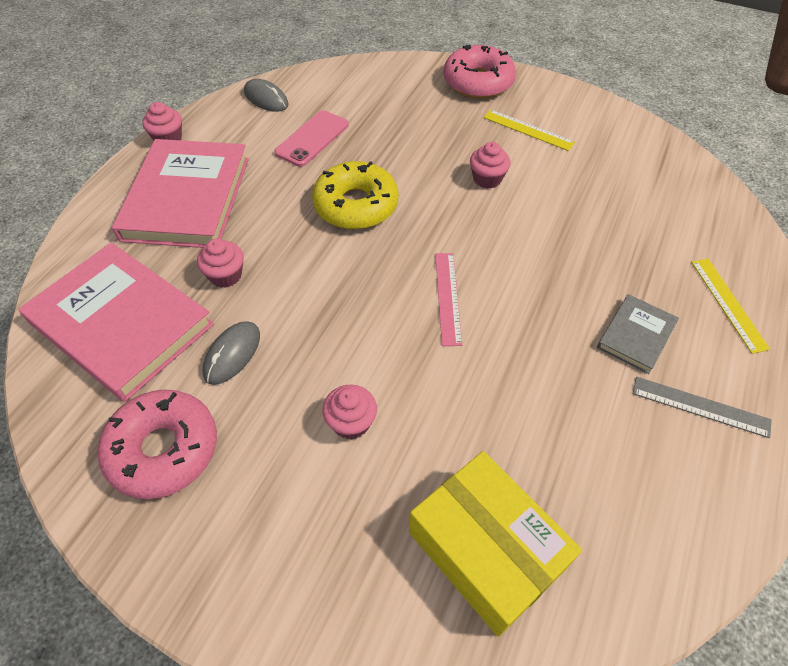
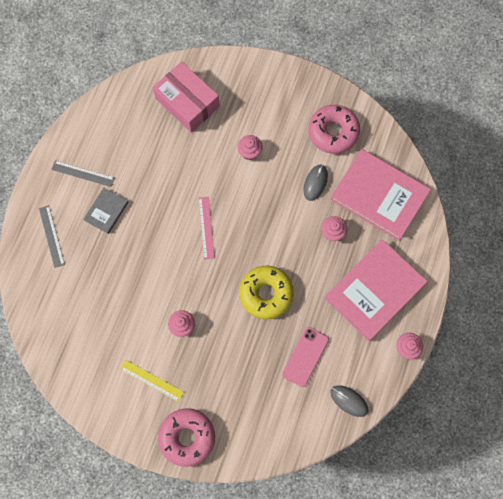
camera: 175 degrees right, 20 degrees up
pink book [112,139,249,248] -> pink book turned 45 degrees clockwise [325,239,427,341]
yellow box [409,451,582,637] -> pink box [153,61,220,132]
yellow ruler [691,259,770,354] -> grey ruler [39,205,65,268]

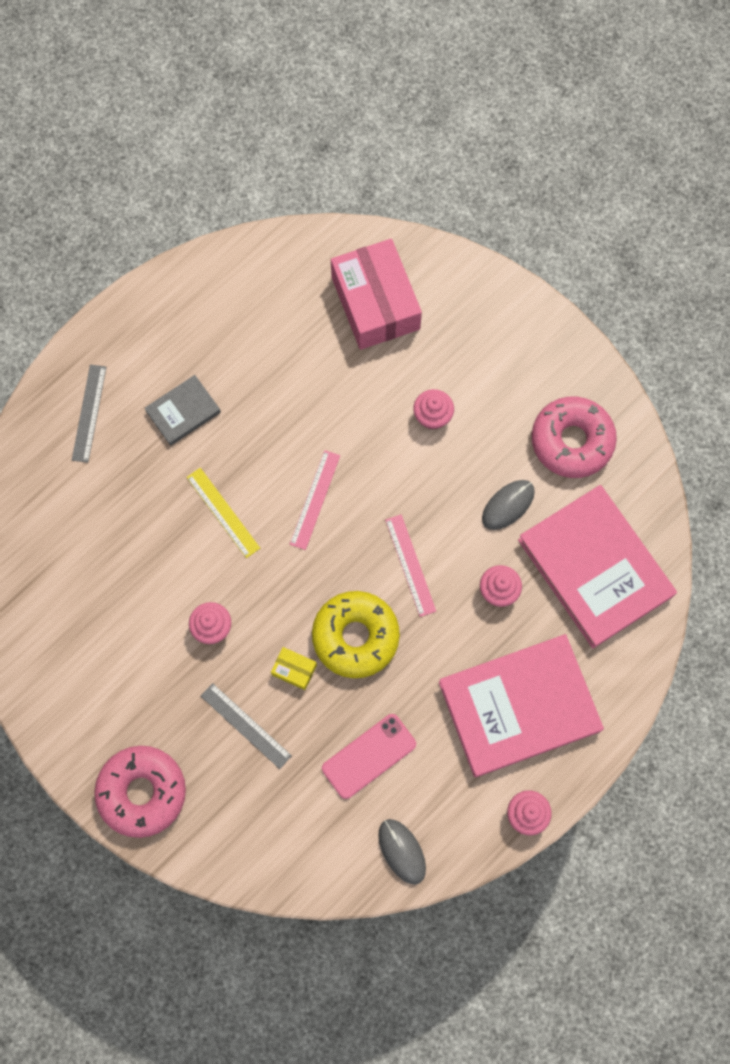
camera: 25 degrees right, 0 degrees up
grey ruler [51,160,115,187] -> grey ruler moved to [201,683,292,769]
yellow ruler [120,360,184,402] -> yellow ruler moved to [187,468,260,558]
none -> yellow box [271,647,317,690]
none -> pink ruler [385,514,436,617]

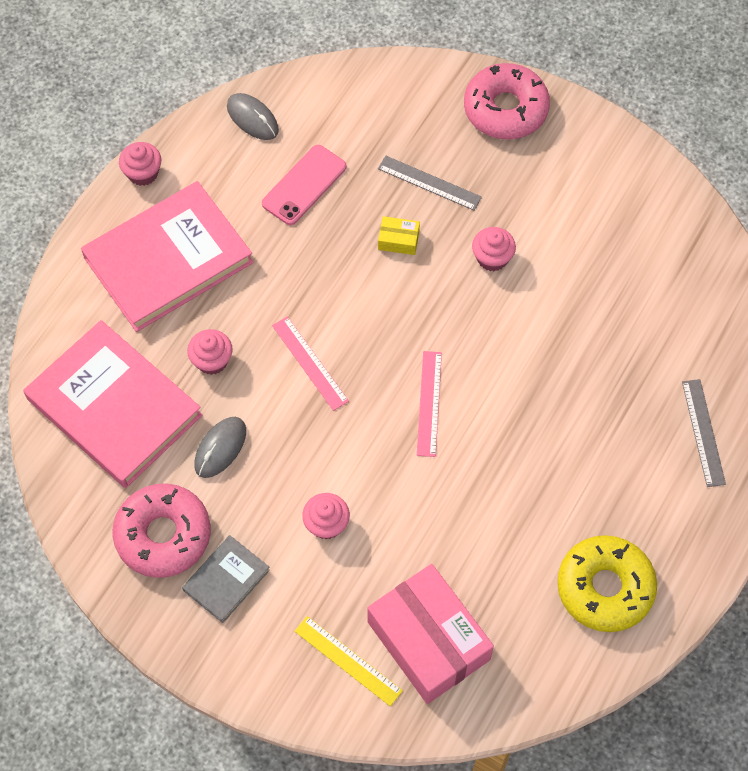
camera: 165 degrees right, 10 degrees down
grey book [144,375,221,446] -> grey book moved to [182,535,270,623]
yellow ruler [187,468,260,558] -> yellow ruler moved to [295,616,403,706]
yellow donut [312,591,400,678] -> yellow donut moved to [557,535,657,632]

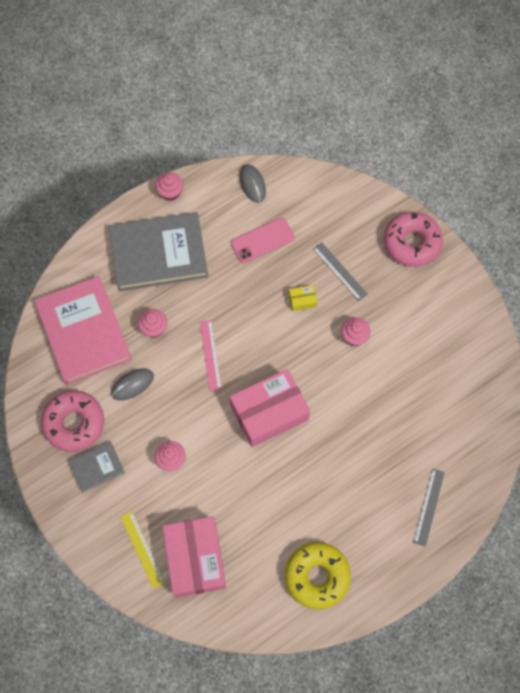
camera: 25 degrees right, 5 degrees up
pink book [81,181,253,332] -> grey book [109,212,208,291]
yellow box [378,216,420,255] -> yellow box turned 45 degrees counterclockwise [289,285,317,311]
pink ruler [417,351,442,457] -> pink box [230,369,310,447]

